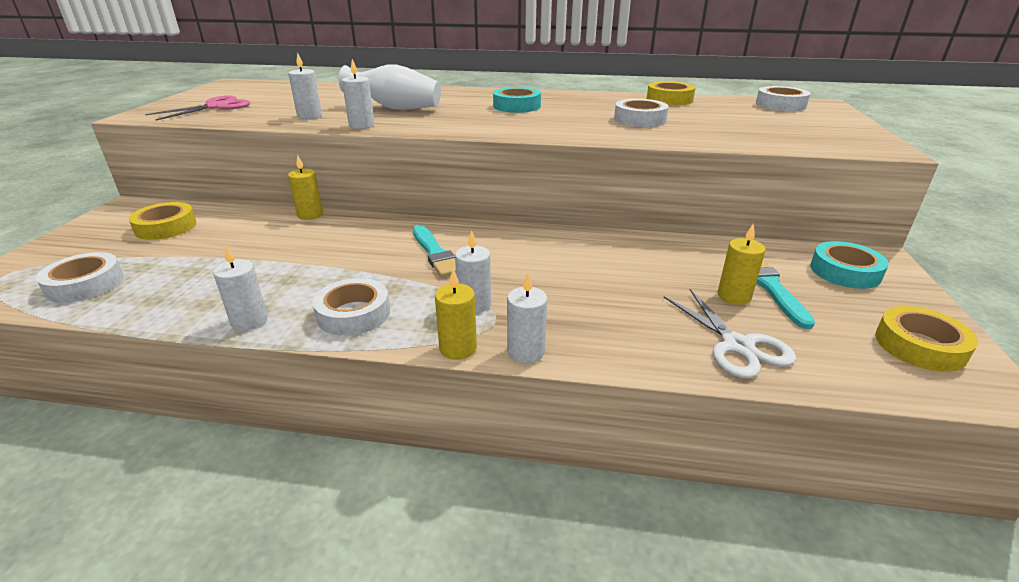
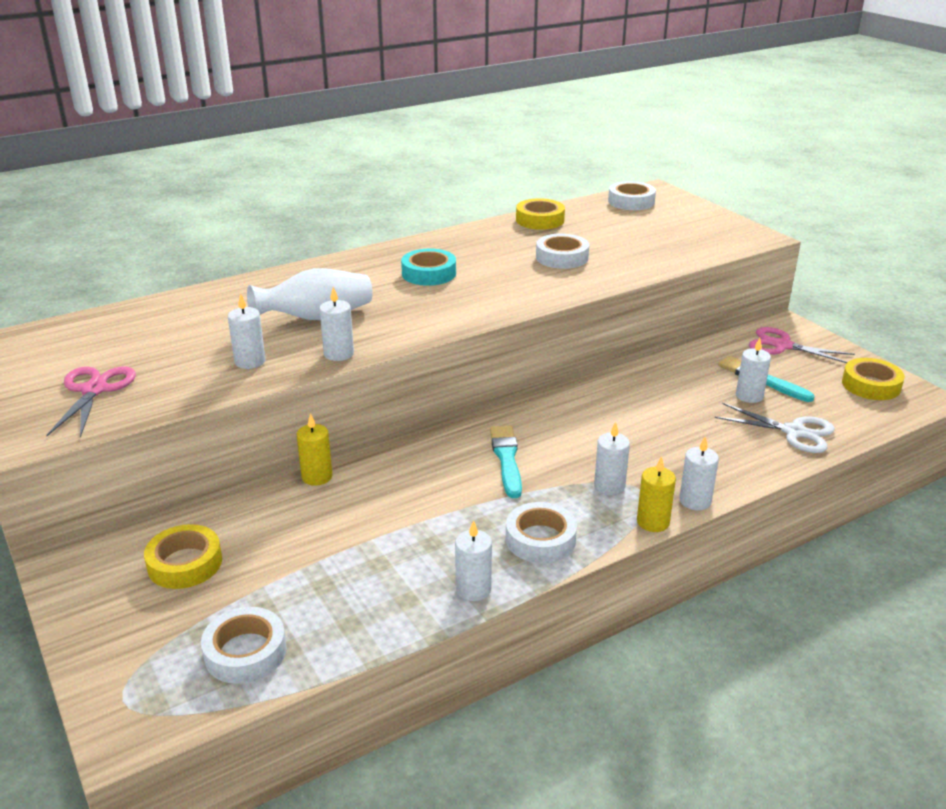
camera: 40 degrees left, 0 degrees up
turquoise brush [413,225,456,277] -> turquoise brush turned 120 degrees counterclockwise [490,425,522,498]
yellow candle [718,223,766,305] -> white candle [736,338,771,403]
turquoise tape [810,241,889,289] -> pink scissors [749,327,855,363]

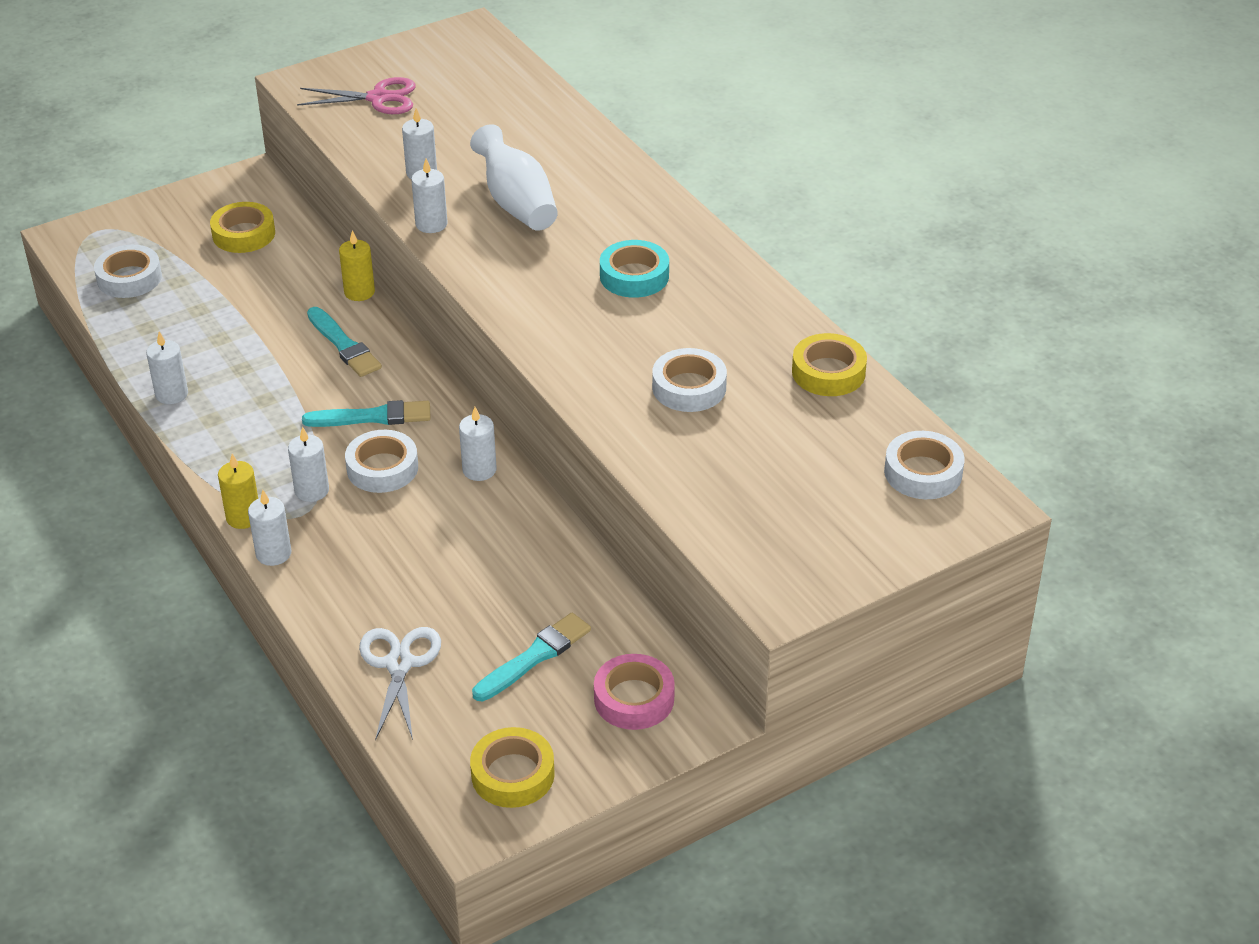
camera: 90 degrees right, 10 degrees up
white tape [506,502,577,563] -> white tape moved to [345,430,418,493]
white scissors [715,403,835,453] -> white scissors turned 150 degrees clockwise [359,627,441,741]
white candle [736,338,771,403] -> white candle moved to [459,407,497,481]
pink scissors [749,327,855,363] -> pink tape [594,654,675,730]
none -> turquoise brush [307,307,382,377]

